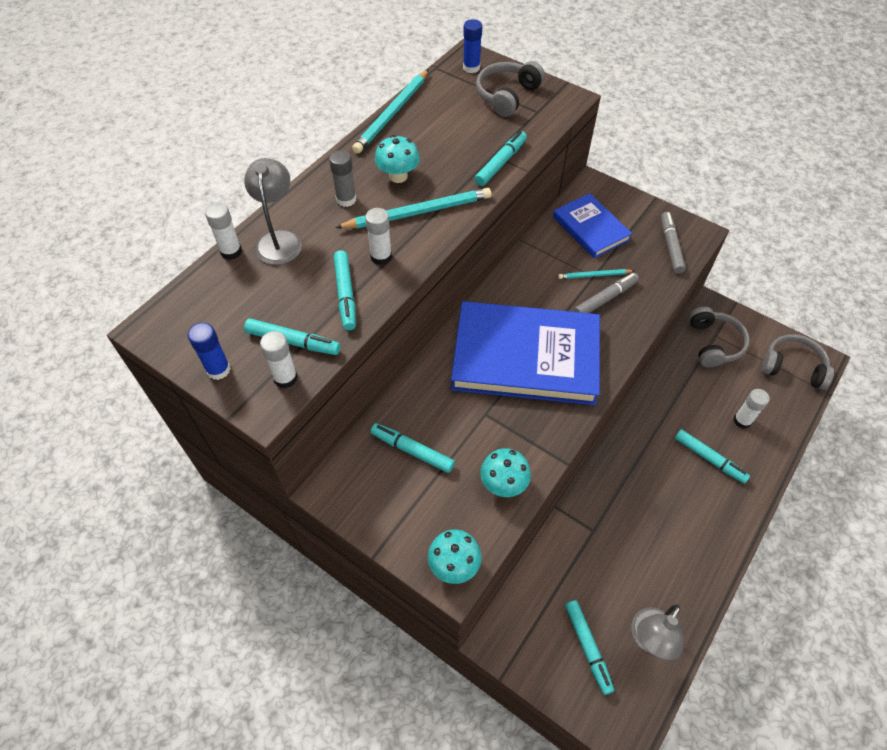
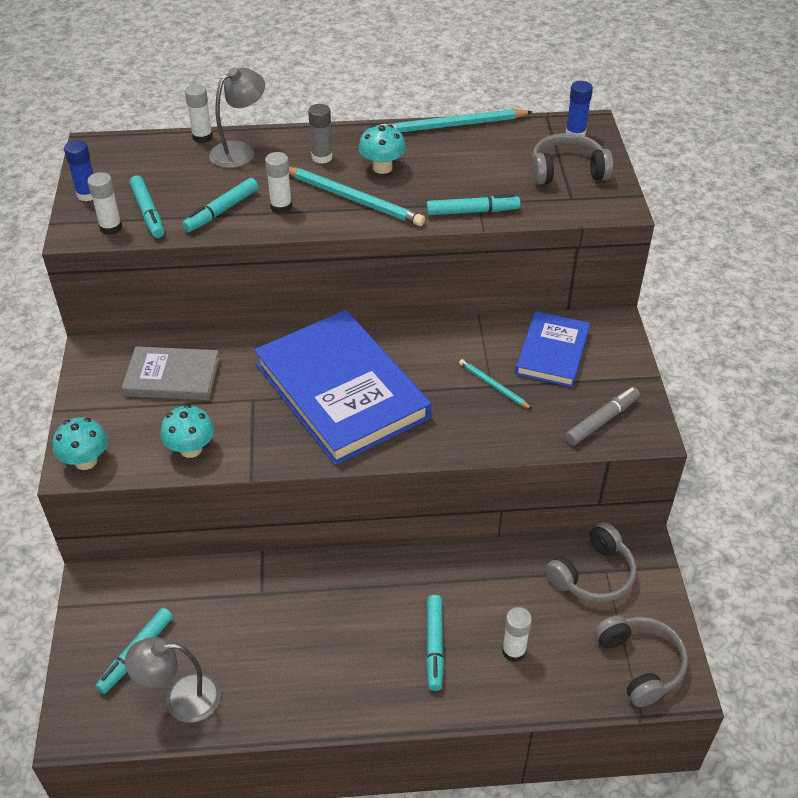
camera: 50 degrees right, 10 degrees down
turquoise marker [371,423,455,473] -> grey book [122,346,220,400]
grey marker [574,273,639,313] -> none

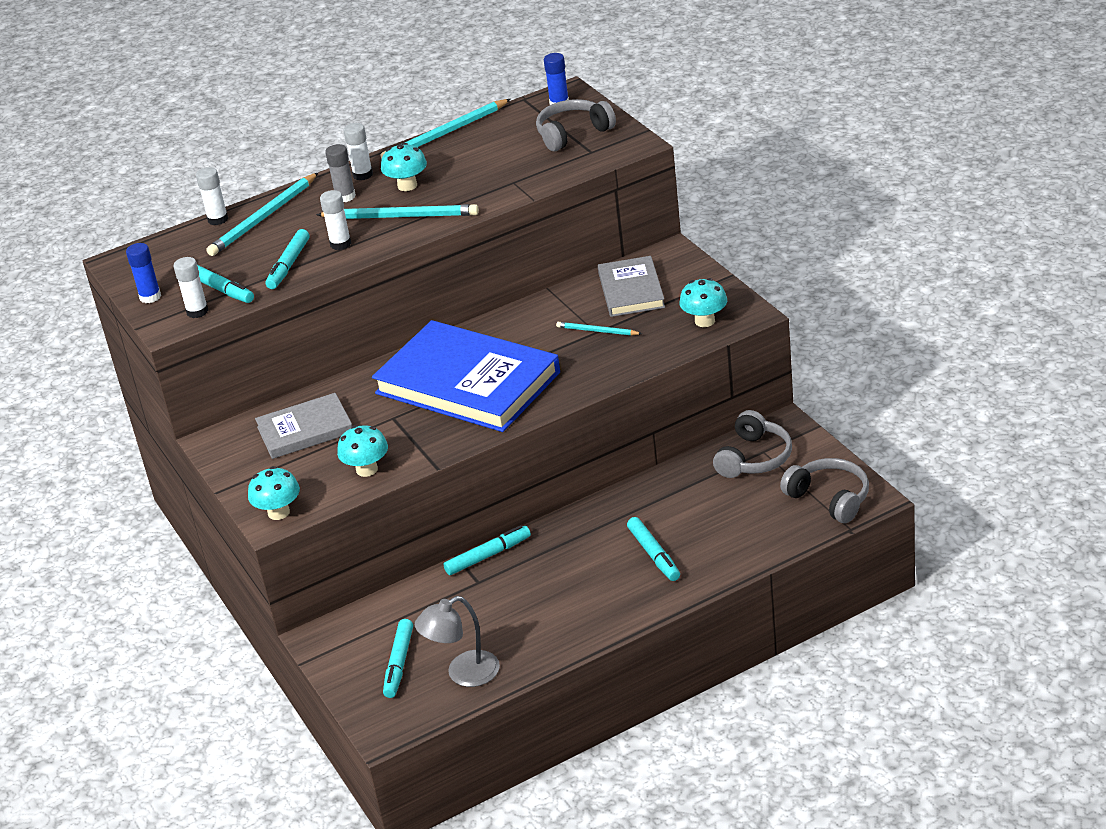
camera: 20 degrees left, 10 degrees down
grey lamp [209,67,265,168] -> turquoise pencil [206,173,318,256]
turquoise marker [426,194,520,215] -> turquoise marker moved to [444,525,531,575]
white glue stick [502,607,532,662] -> white glue stick moved to [343,123,373,180]
blue book [515,311,590,387] -> grey book [598,256,665,317]
grey marker [565,387,640,445] -> turquoise mushroom [679,278,727,327]

